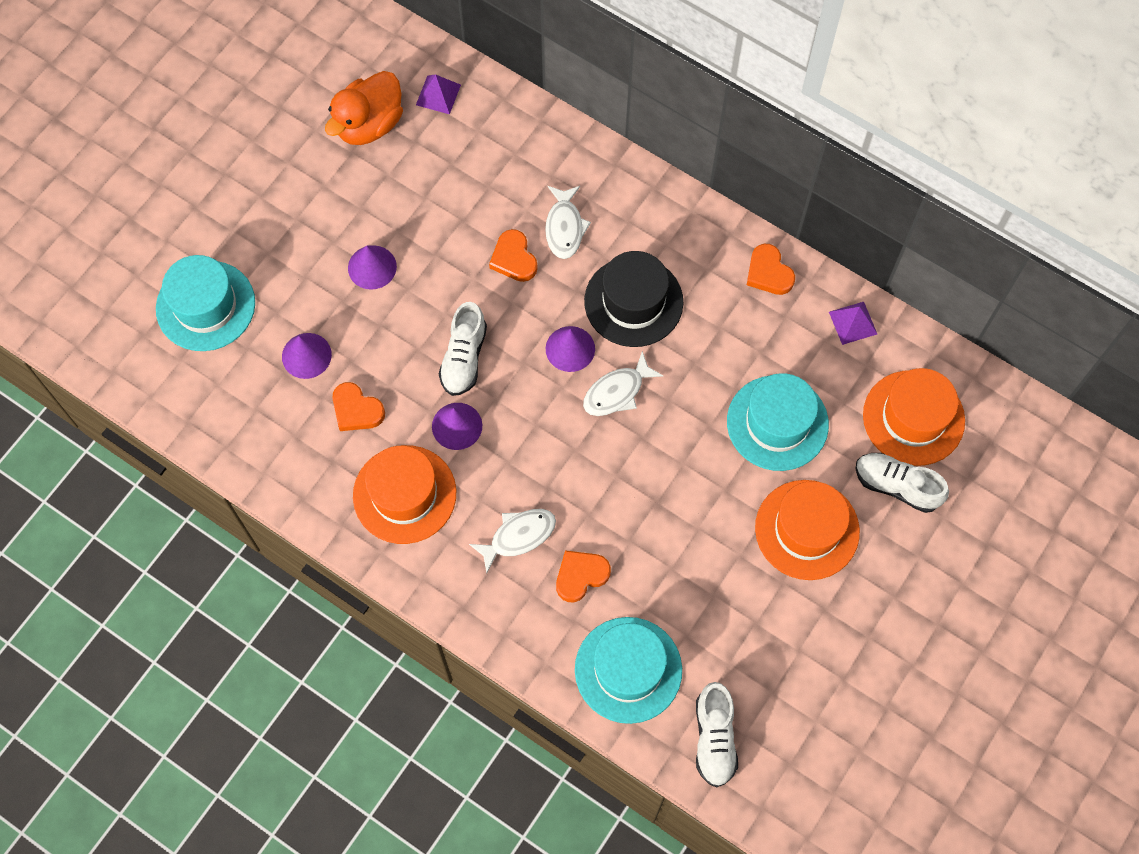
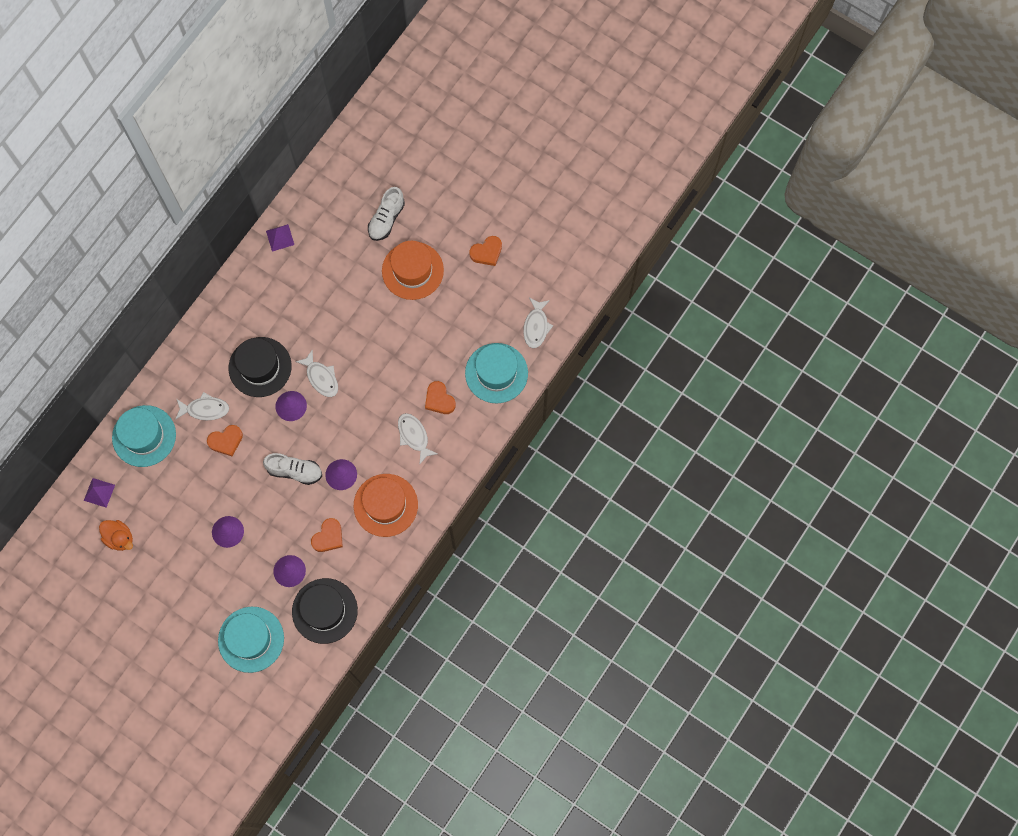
camera: 90 degrees left, 5 degrees up
orange duck [325,71,403,145] -> orange duck [99,520,133,551], size x0.66
white shoe [696,682,738,788] -> white fish [523,298,553,348]
turquoise hat [727,373,829,471] -> turquoise hat moved to [112,405,176,467]
orange heart [747,244,795,295] -> orange heart moved to [469,236,502,266]
orange hat [863,368,965,466] -> none
none -> black hat [292,578,358,644]

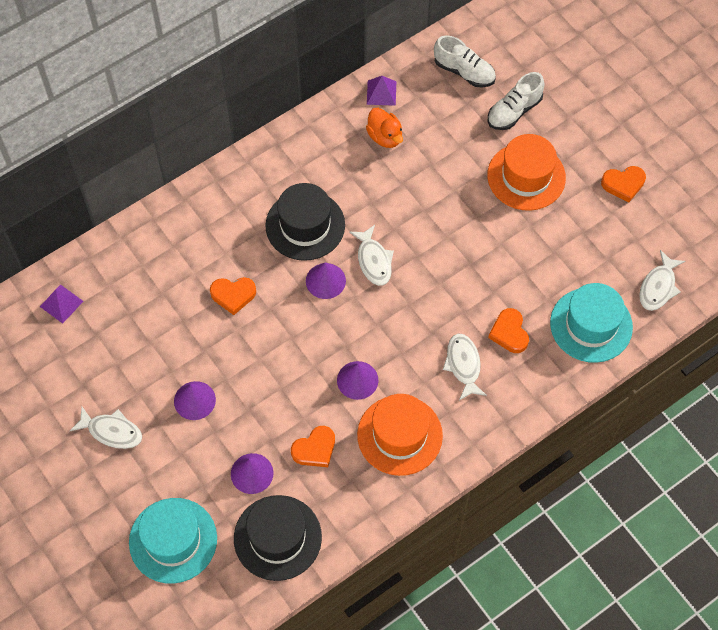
camera: 20 degrees right, 10 degrees down
orange duck [99,520,133,551] -> orange duck moved to [366,108,403,148]
turquoise hat [112,405,176,467] -> none
white fish [175,392,229,420] -> white fish moved to [70,407,142,449]
white shoe [263,453,322,485] -> white shoe moved to [434,36,496,88]

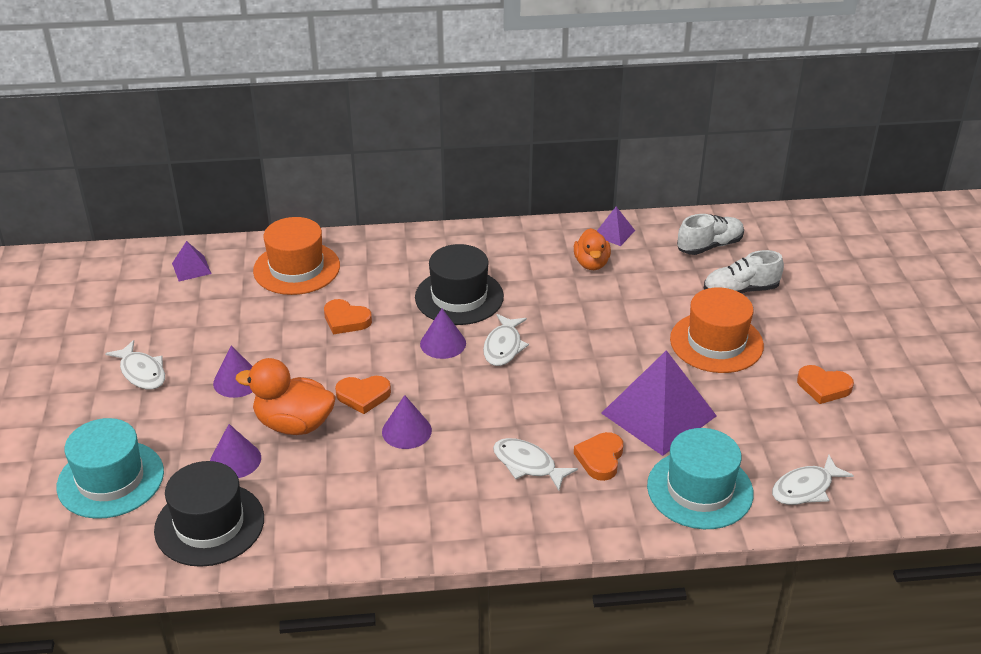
camera: 30 degrees right, 25 degrees down
orange heart [291,426,335,467] -> orange heart moved to [335,376,391,414]
orange hat [357,394,443,476] -> orange hat moved to [253,217,340,295]
white shoe [434,36,496,88] -> white shoe turned 90 degrees counterclockwise [677,214,744,255]
white fish [443,334,487,400] -> white fish turned 75 degrees counterclockwise [493,438,578,490]
none -> orange duck [236,358,336,435]
none -> purple pyramid [601,350,717,456]

